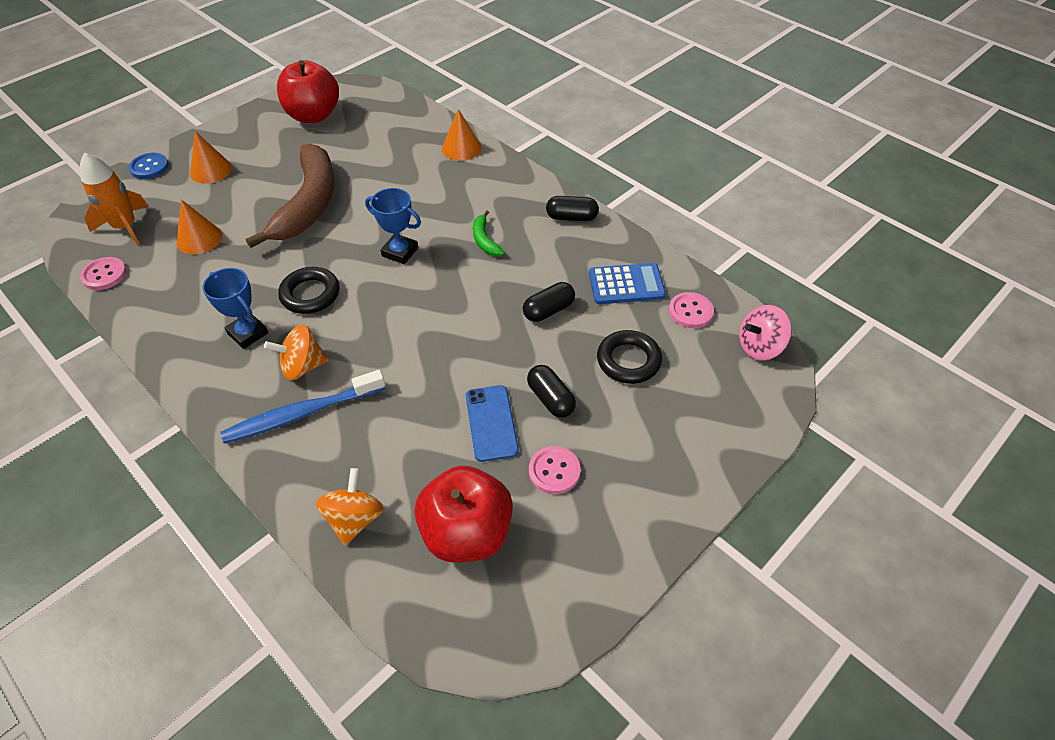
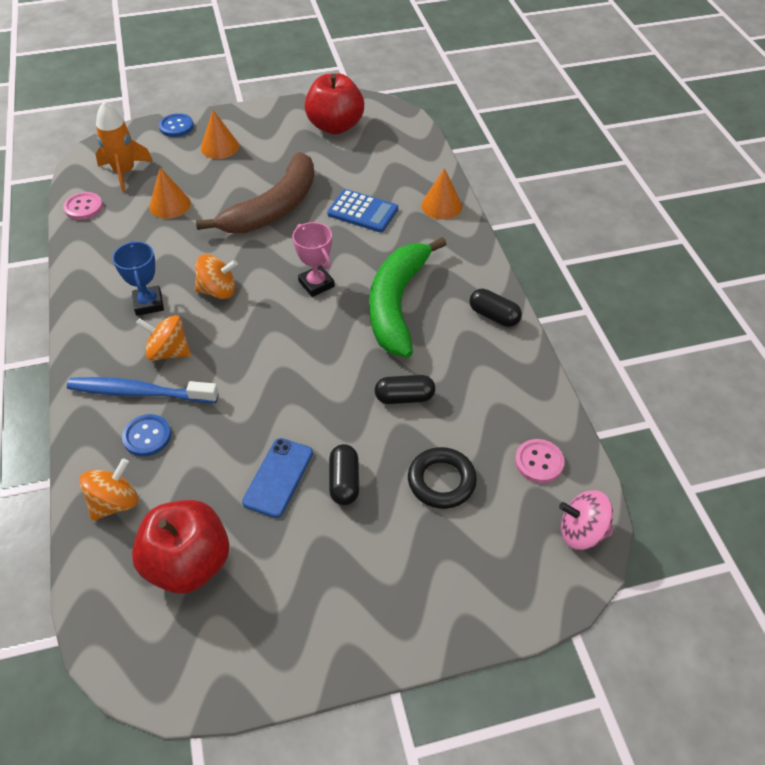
camera: 30 degrees right, 0 degrees up
black ring [278,267,339,314] -> orange spinning top [195,254,238,299]
blue trophy [365,188,421,264] -> pink trophy [292,222,335,297]
green banana [473,210,505,256] -> green banana [369,237,446,358], size x2.43
pink button [529,446,581,494] -> none
blue calculator [589,263,666,304] -> blue calculator moved to [327,189,398,232]
none -> blue button [122,414,171,456]

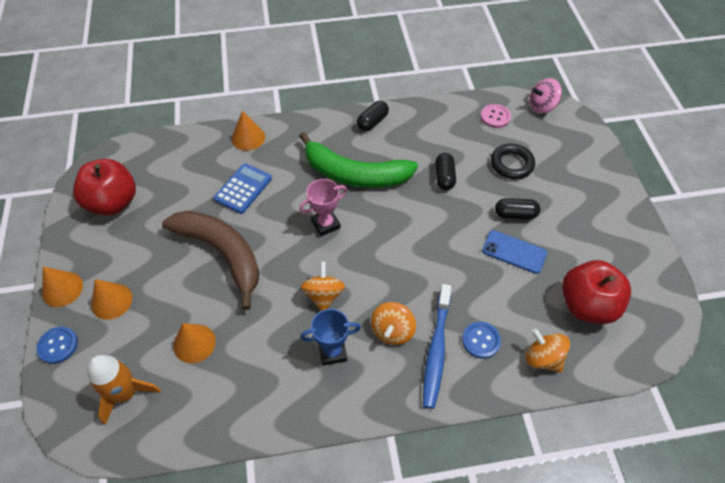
camera: 85 degrees left, 5 degrees up
pink button [63,192,103,220] -> none
pink spinning top [559,490,613,550] -> pink spinning top turned 60 degrees clockwise [529,78,562,114]
none -> orange cone [42,267,83,307]

